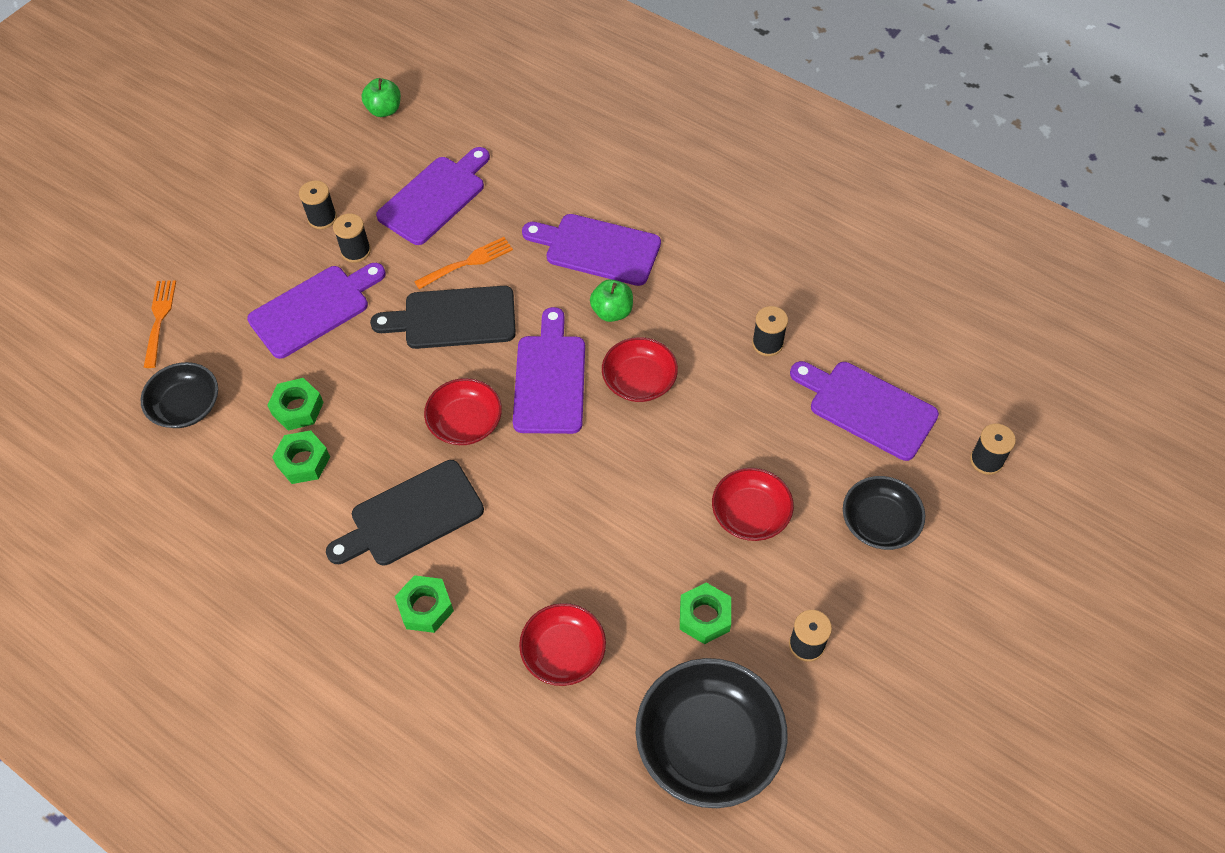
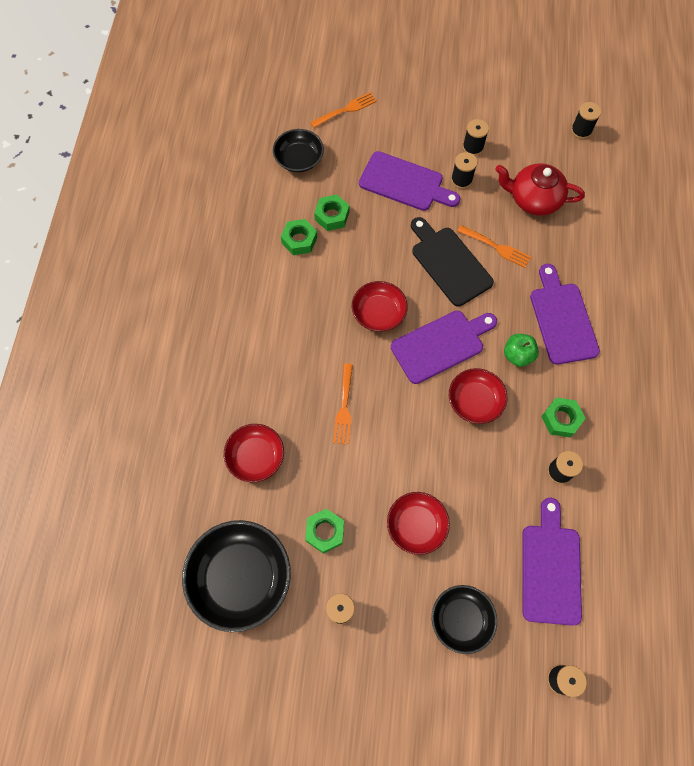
camera: 60 degrees right, 10 degrees up
black cutting board [326,460,484,565] -> none
green apple [361,78,401,117] -> black spool [571,102,601,139]
purple cutting board [376,147,490,245] -> red teapot [495,163,585,216]
green nut [395,575,454,633] -> green nut moved to [541,397,586,437]
none -> orange fork [333,363,353,445]

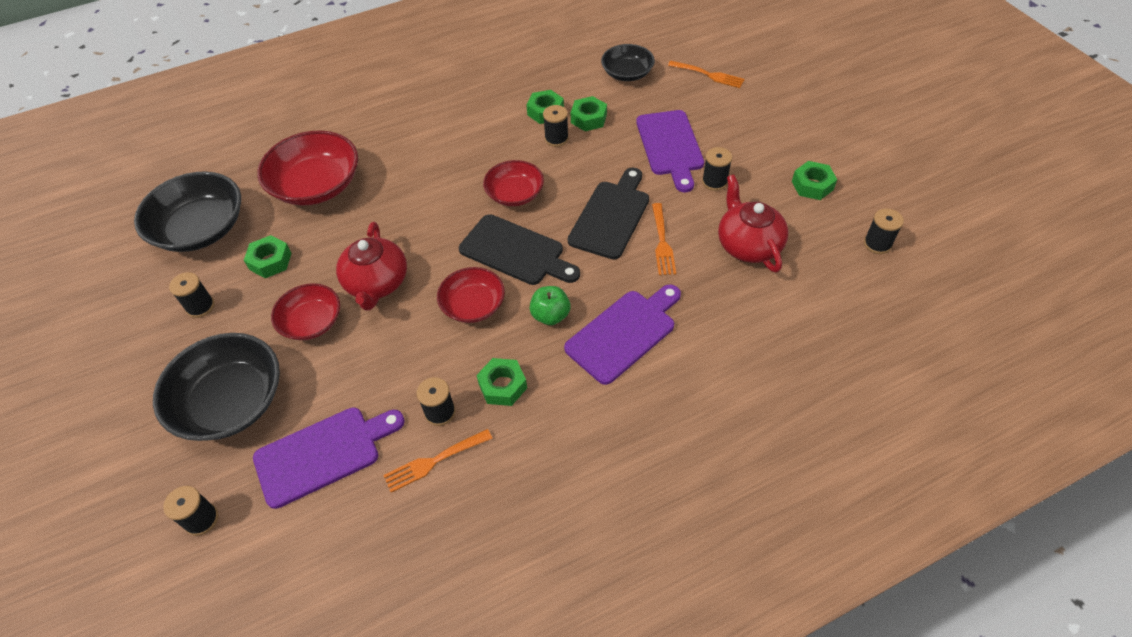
camera: 60 degrees right, 15 degrees down
red bowl [224,424,284,482] -> red bowl [257,130,358,206], size x1.66
orange fork [333,363,353,445] -> orange fork moved to [383,429,493,493]
purple cutting board [391,311,497,384] -> black cutting board [459,214,580,285]
black bowl [432,585,497,654] -> black bowl [153,333,280,441], size x1.66
black spool [463,119,489,156] -> black spool moved to [543,105,569,147]
none -> red teapot [336,222,407,311]
none -> green nut [792,161,837,200]

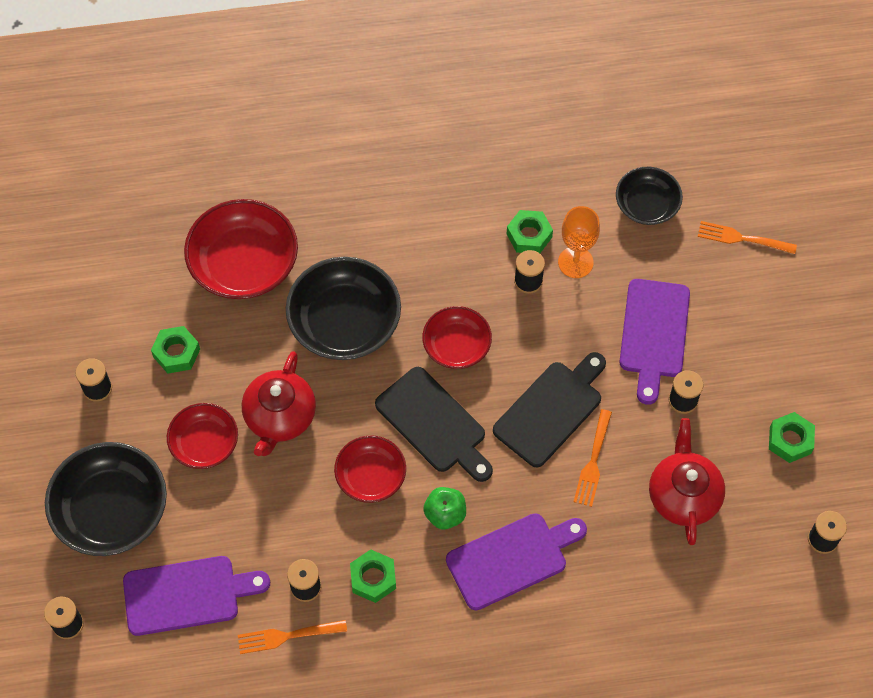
camera: 15 degrees right, 10 degrees up
black bowl [134,171,241,252] -> black bowl moved to [286,257,401,360]
green nut [571,96,607,131] -> orange goblet [558,206,600,278]
orange fork [668,61,745,88] -> orange fork turned 150 degrees clockwise [698,221,797,254]

